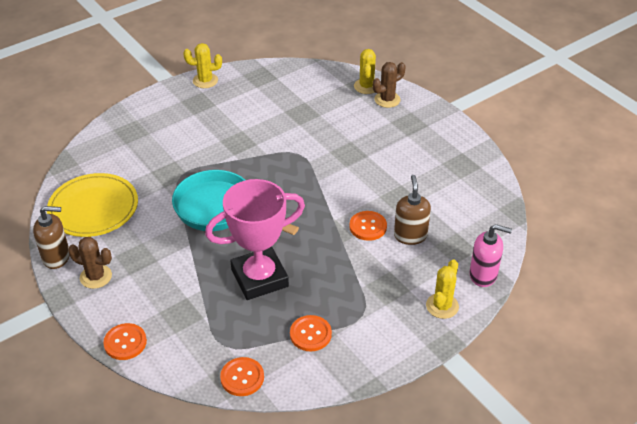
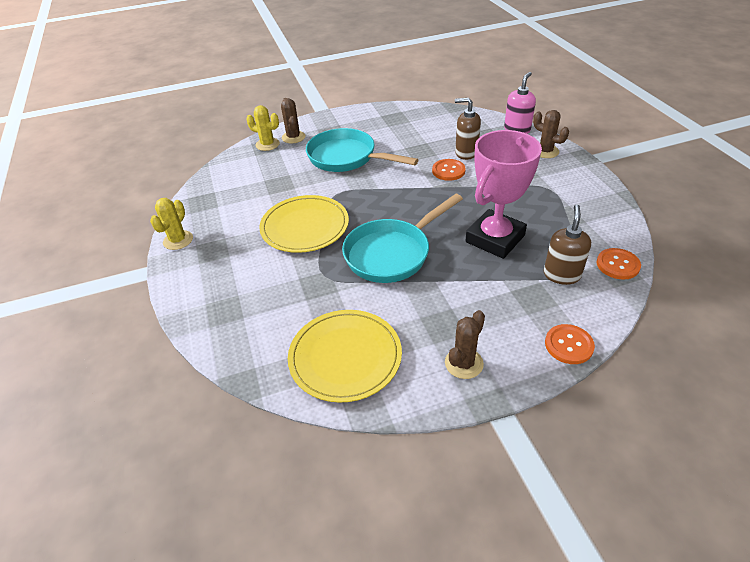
camera: 70 degrees left, 0 degrees up
brown soap dispenser [33,206,70,269] -> brown soap dispenser moved to [544,205,591,285]
pink trophy [205,179,305,300] -> pink trophy turned 45 degrees clockwise [466,130,542,259]
orange button [290,315,332,351] -> none
yellow cactus [426,260,459,319] -> brown cactus [533,110,569,158]
none -> yellow plate [259,195,349,253]
none -> turquoise pan [306,128,419,172]

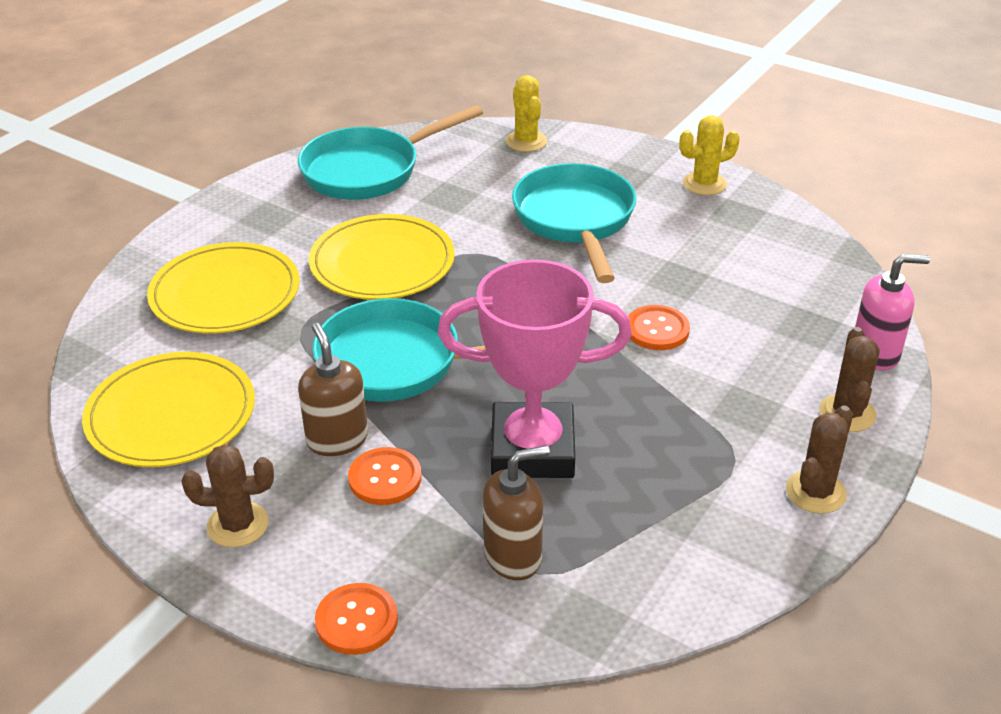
camera: 50 degrees right, 5 degrees down
yellow cactus [150,198,193,250] -> yellow cactus moved to [679,115,740,195]
brown cactus [281,98,305,143] -> brown cactus moved to [786,405,853,514]
brown soap dispenser [455,98,481,160] -> brown soap dispenser moved to [298,323,368,456]
orange button [596,248,641,280] -> orange button moved to [348,447,422,505]
none -> yellow plate [147,242,300,334]
none -> turquoise pan [298,105,483,200]

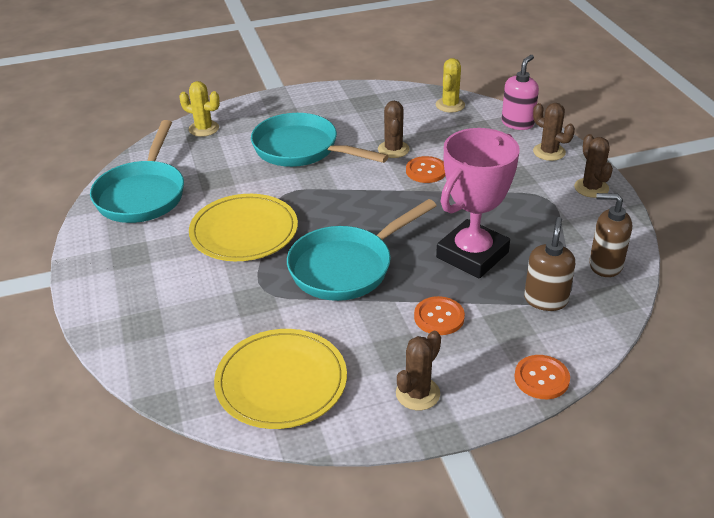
camera: 50 degrees left, 0 degrees up
yellow plate [147,242,300,334] -> none
brown soap dispenser [298,323,368,456] -> brown soap dispenser moved to [589,193,632,277]
yellow cactus [679,115,740,195] -> yellow cactus moved to [436,58,465,113]
none -> brown cactus [378,101,410,158]

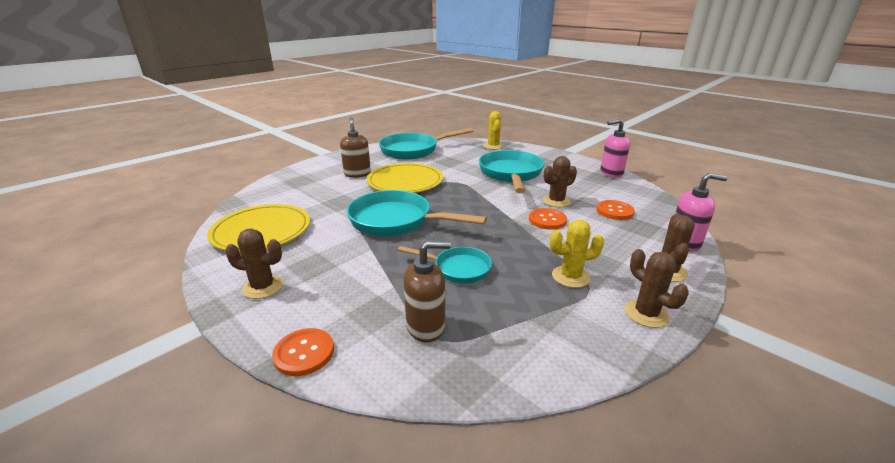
camera: 60 degrees right, 10 degrees down
orange button [414,296,465,335] -> orange button moved to [596,200,635,220]
yellow cactus [436,58,465,113] -> yellow cactus moved to [550,220,604,288]
pink trophy [436,128,520,278] -> turquoise pan [398,246,492,283]
brown cactus [574,134,613,198] -> brown cactus turned 75 degrees counterclockwise [625,249,689,328]
brown soap dispenser [589,193,632,277] -> brown soap dispenser moved to [340,118,371,178]
none -> pink soap dispenser [600,119,630,178]

